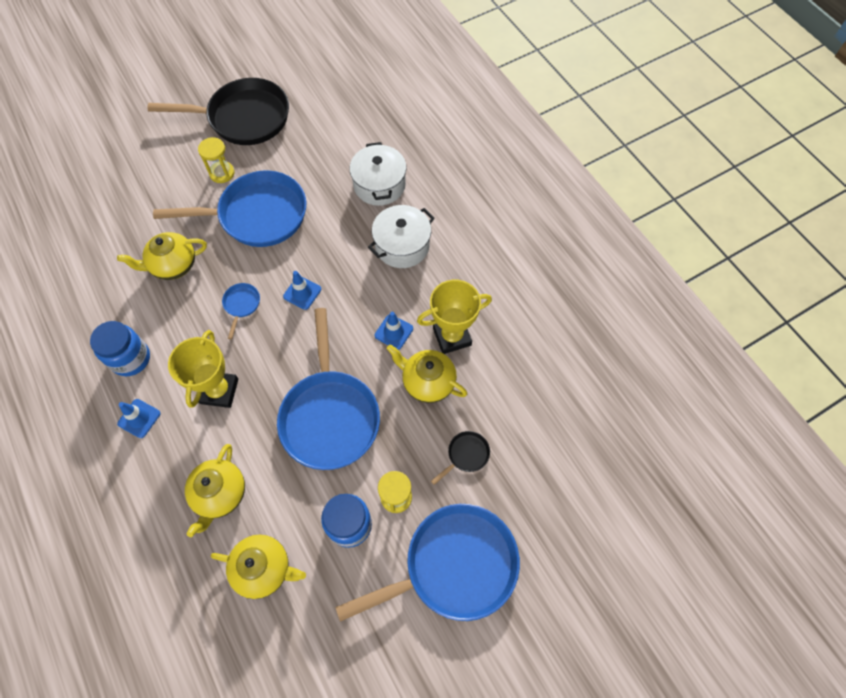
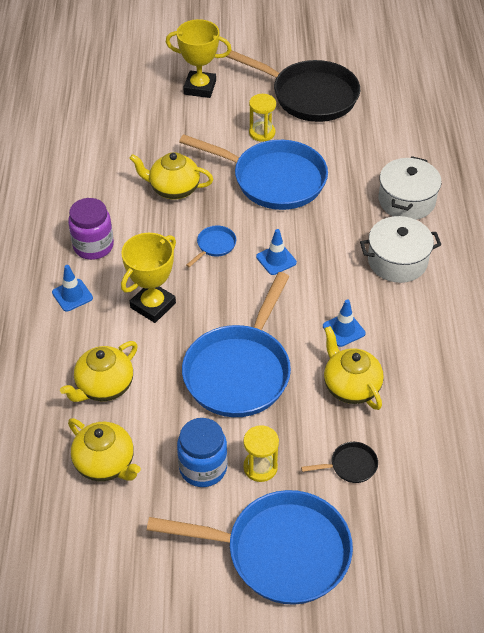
camera: 30 degrees right, 15 degrees down
blue jar [90,321,150,376] -> purple jar [68,198,114,260]
yellow trophy [417,280,492,354] -> yellow trophy moved to [166,19,232,98]

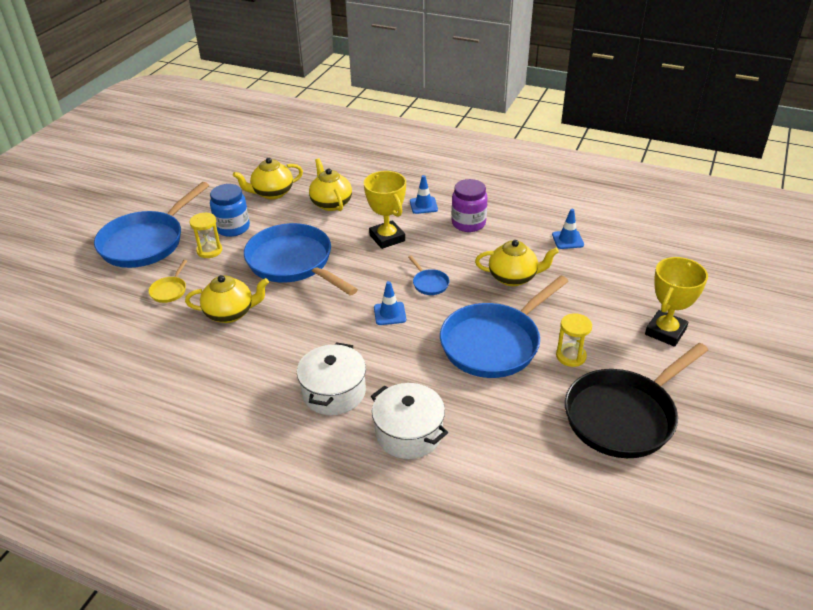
camera: 115 degrees right, 10 degrees down
yellow teapot [129,152,213,200] -> yellow teapot turned 60 degrees clockwise [475,240,559,286]
black pan [301,442,378,483] -> yellow pan [149,260,187,303]
blue traffic cone [323,299,365,347] -> blue traffic cone moved to [552,209,584,249]

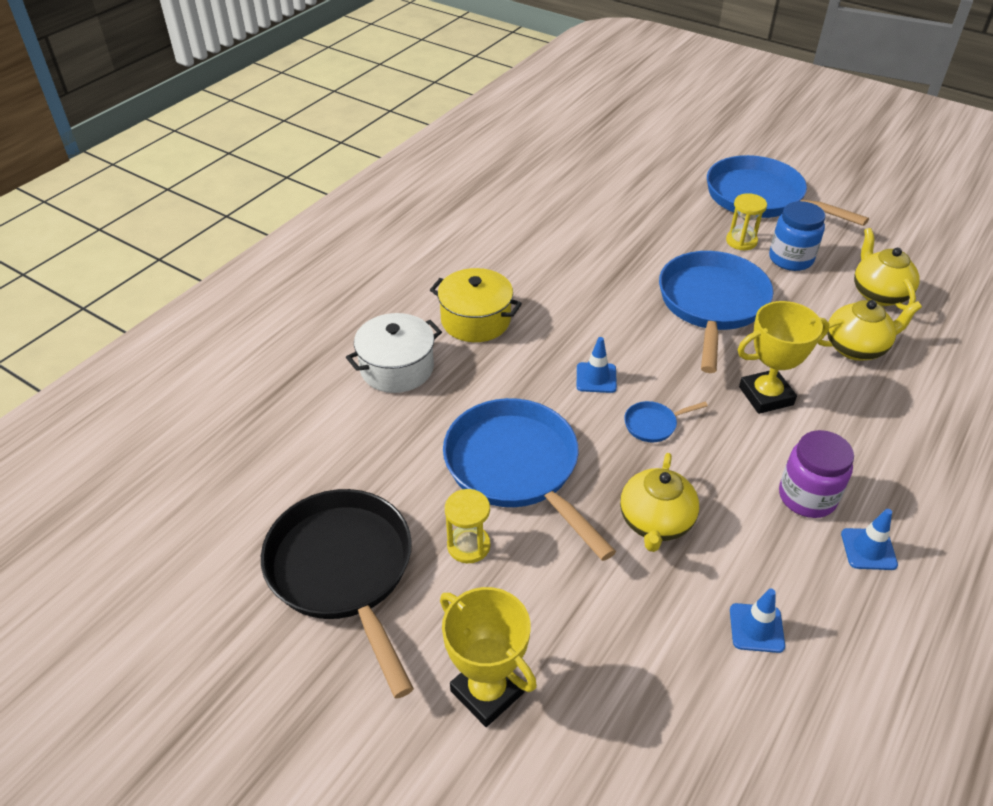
camera: 100 degrees right, 5 degrees up
yellow pan [149,260,187,303] -> none
yellow teapot [185,275,269,323] -> none
blue pan [244,223,358,296] -> blue pan turned 45 degrees counterclockwise [659,251,773,373]
white pot [297,342,366,415] -> yellow pot [430,268,522,342]
blue traffic cone [410,175,438,214] -> blue traffic cone moved to [841,509,898,570]

